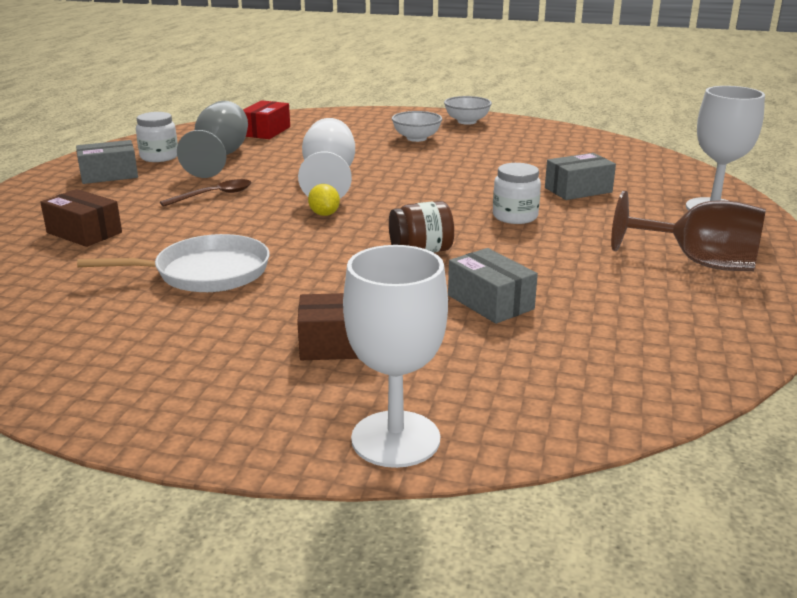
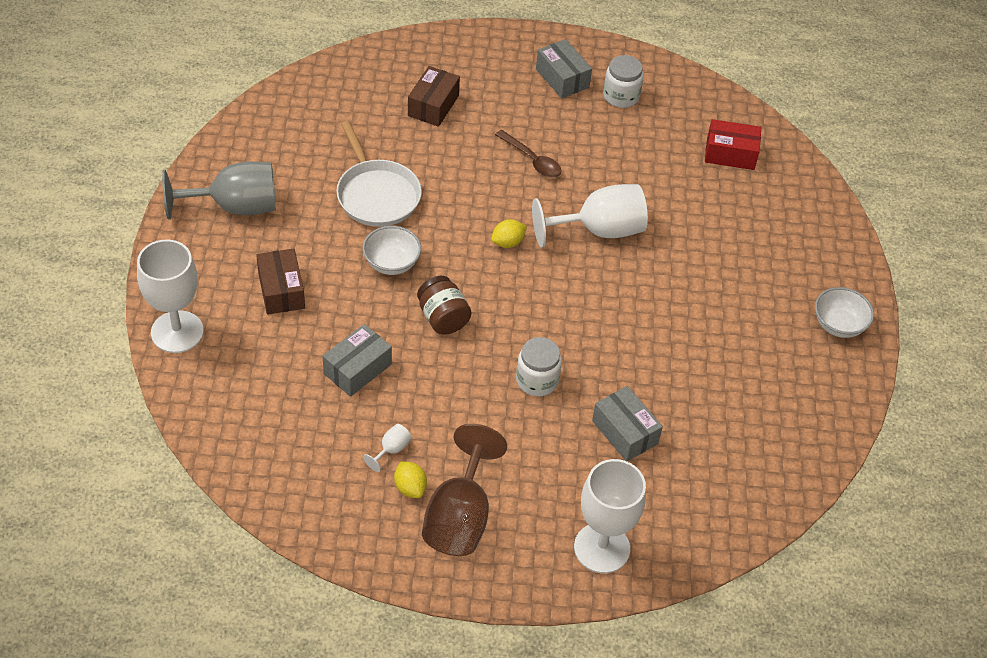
camera: 75 degrees right, 25 degrees up
grey goblet [177,101,248,178] -> grey goblet moved to [162,161,276,219]
white bowl [392,111,442,142] -> white bowl moved to [363,226,421,275]
none -> white goblet [363,424,412,472]
none -> yellow lemon [394,461,427,498]

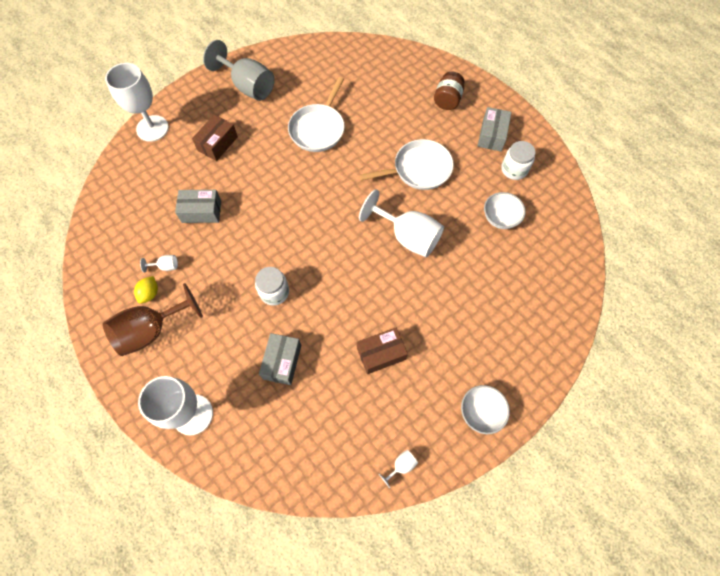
camera: 50 degrees right, 15 degrees up
white bowl [363,226,421,275] -> white bowl moved to [484,192,526,229]
brown box [408,66,460,127] -> brown box moved to [357,327,408,374]
brown jar [417,276,472,335] -> brown jar moved to [434,72,465,110]
yellow lemon [491,219,527,248] -> none
brown spoon [495,130,562,178] -> white pan [360,139,454,190]
red box [705,119,761,170] -> none
none -> white goblet [379,450,418,488]

